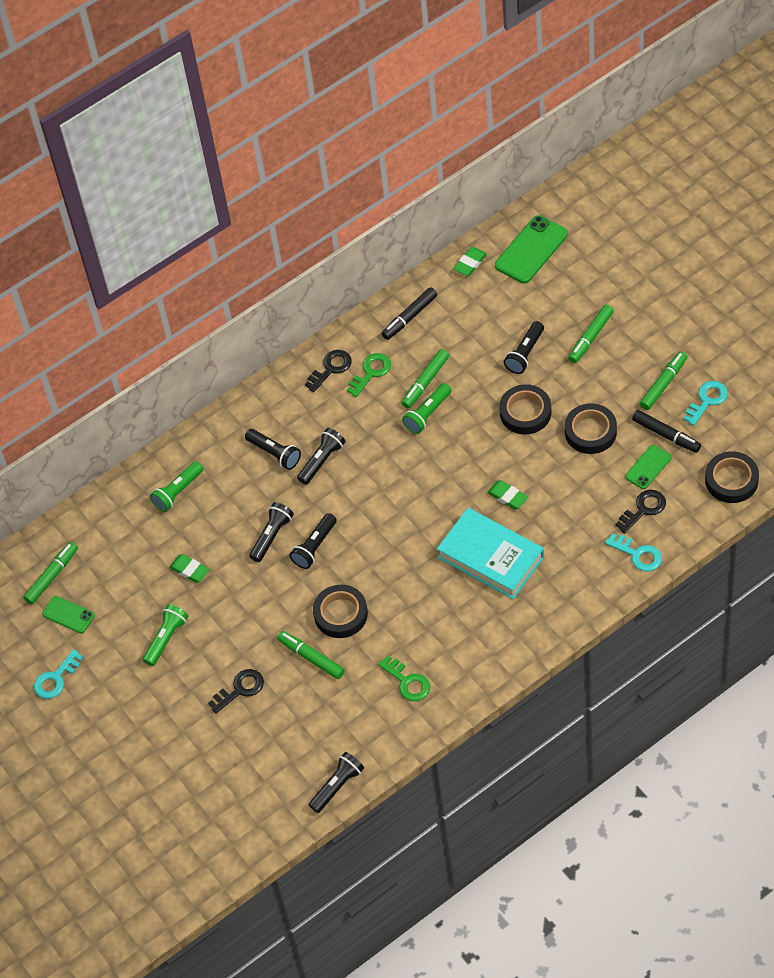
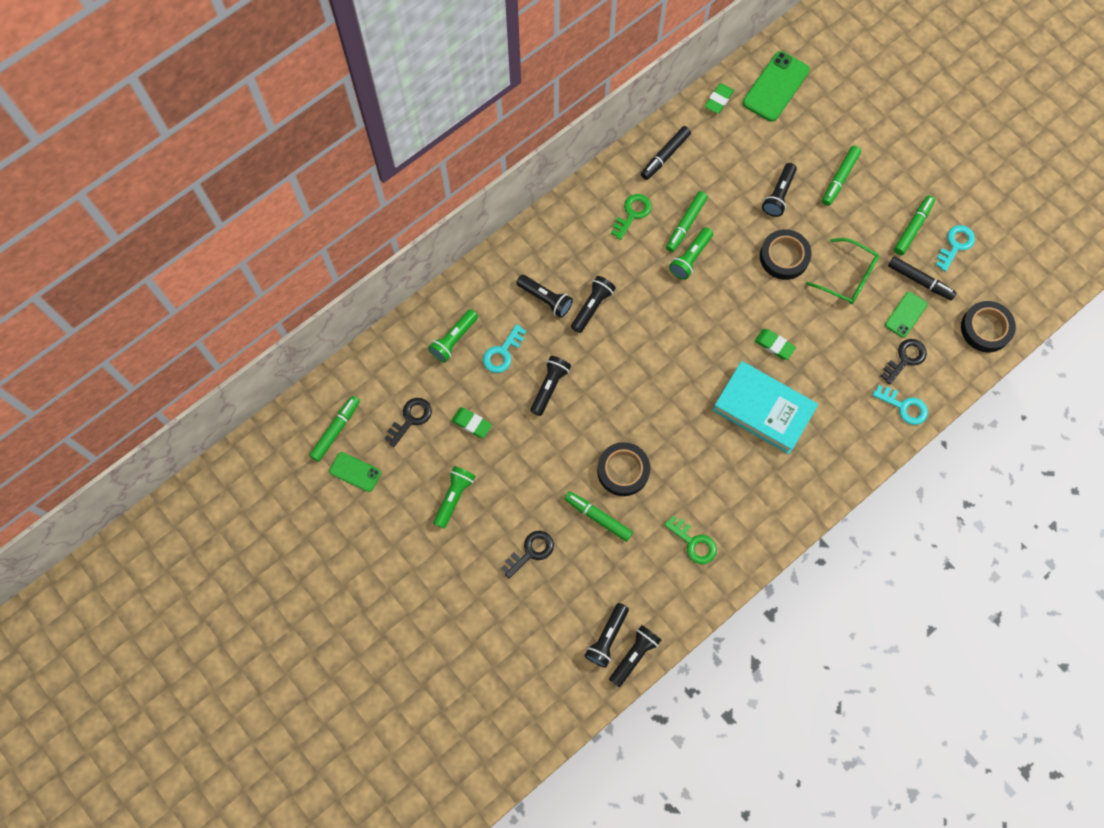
camera: 10 degrees left, 15 degrees up
turquoise key [34,649,83,699] -> turquoise key moved to [483,324,526,373]
black flashlight [290,513,337,569] -> black flashlight moved to [584,603,629,668]
black key [305,350,352,392] -> black key moved to [384,398,432,447]
black tape [565,403,617,454] -> green glasses [806,238,879,304]

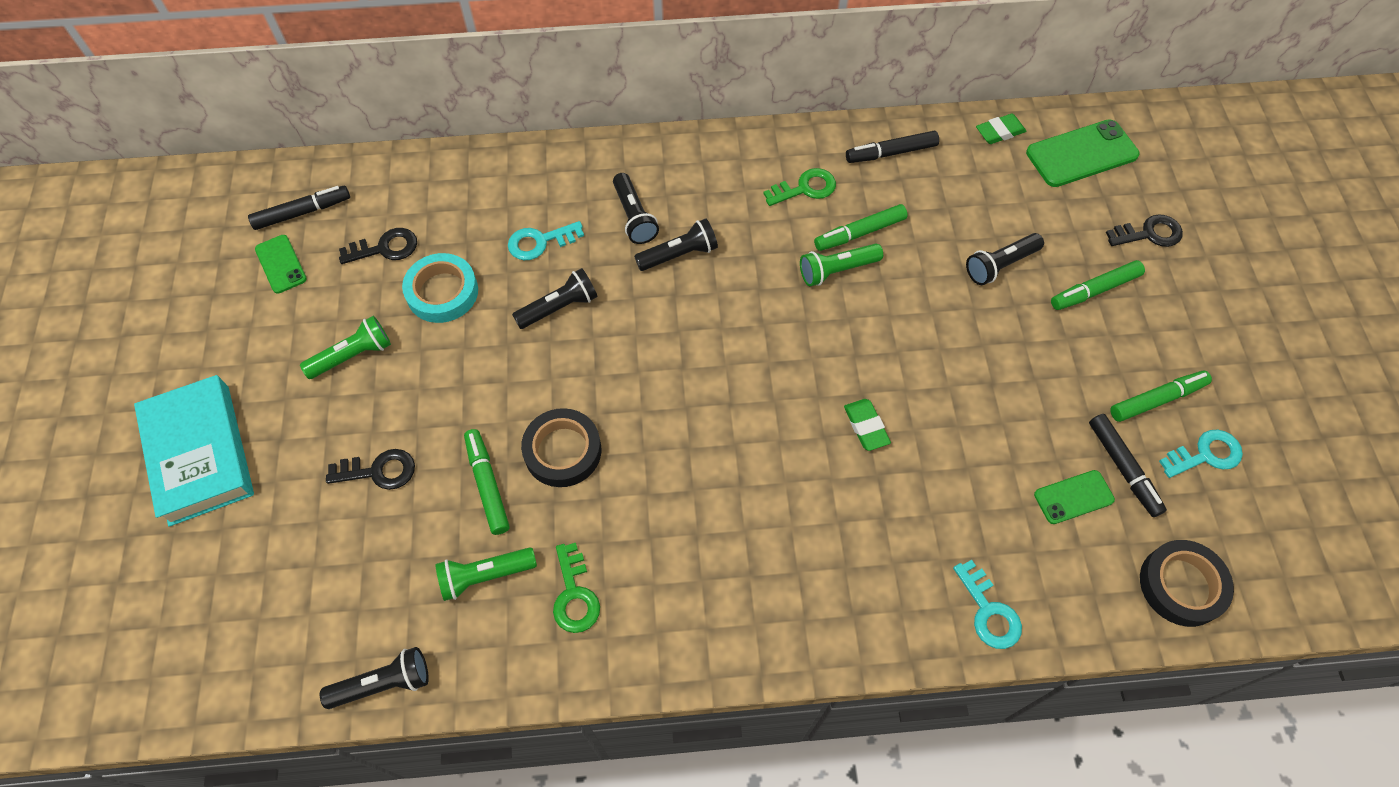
camera: 35 degrees right, 10 degrees down
green marker [309,396,360,462] -> black marker [248,186,350,230]
green flashlight [428,309,478,363] -> green flashlight moved to [435,547,537,601]
green eraser [451,407,492,438] -> turquoise tape [402,253,478,323]
black flashlight [584,603,629,668] -> none
turquoise book [713,361,818,454] -> turquoise book moved to [134,375,254,527]
black tape [760,229,812,280] -> none
green glasses [806,238,879,304] -> none
black key [881,339,927,385] -> black key moved to [1106,214,1183,247]

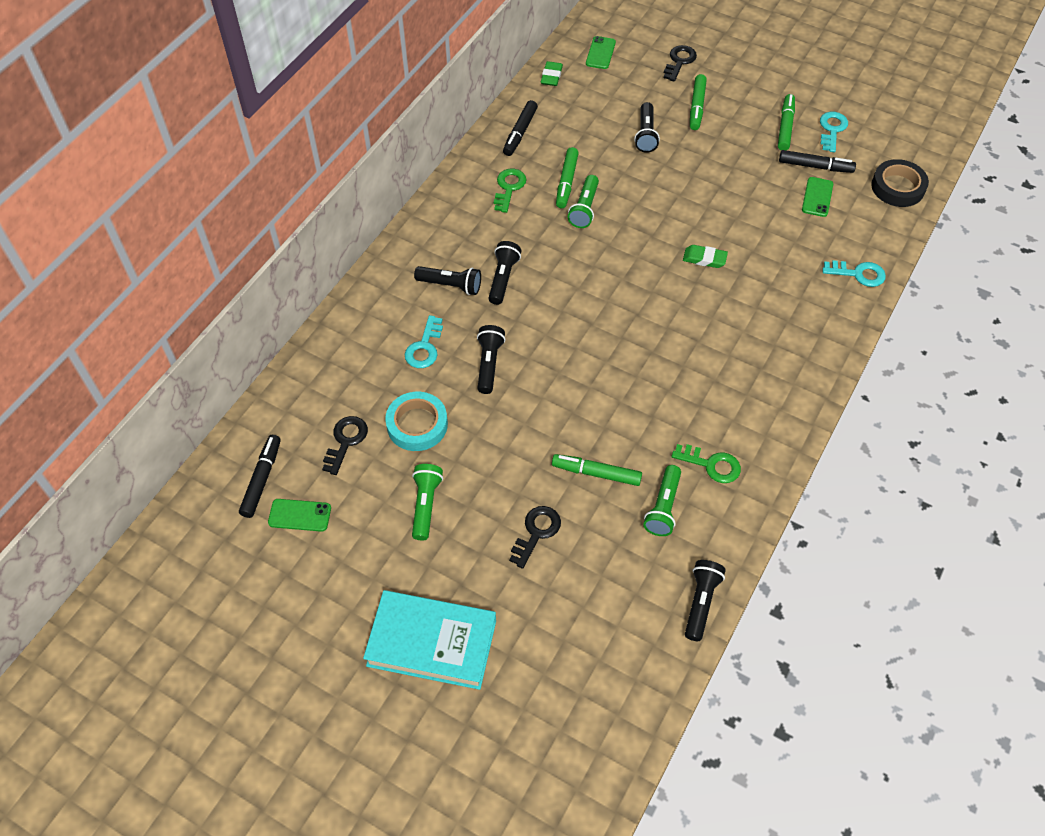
camera: 55 degrees left, 5 degrees down
black tape [521,408,601,487] -> none
green phone [1026,119,1139,187] -> green phone [586,36,616,69], size x0.59

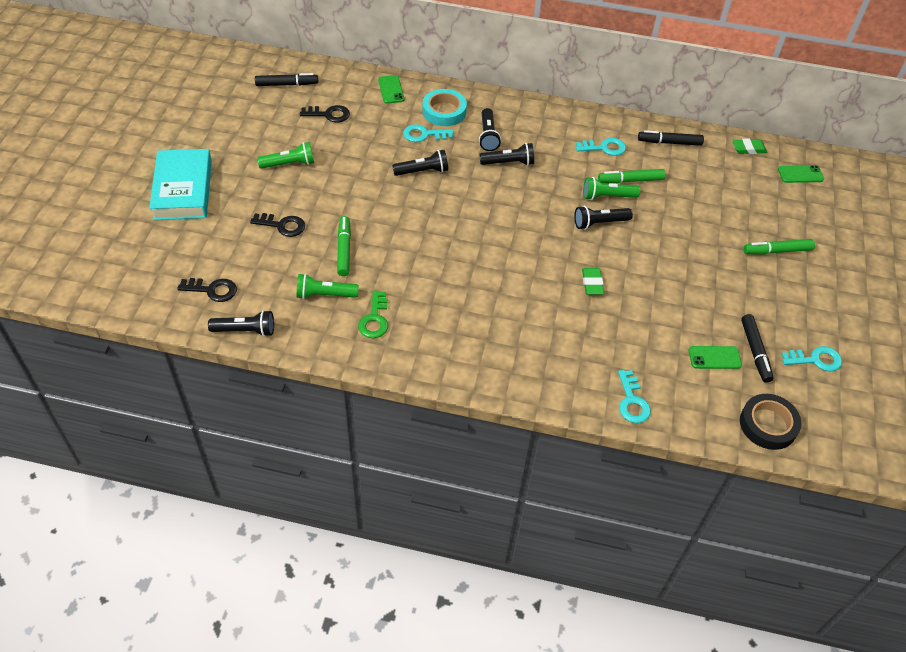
camera: 70 degrees right, 5 degrees down
green phone [268,499,331,532] -> green phone moved to [378,75,404,104]
turquoise tape [385,392,448,451] -> turquoise tape moved to [422,89,467,126]
green key [494,169,527,213] -> turquoise key [576,138,626,156]
black flashlight [634,102,660,153] -> black flashlight moved to [574,206,633,230]
black key [664,45,697,82] -> black key moved to [177,278,237,302]
green marker [778,94,795,150] -> none

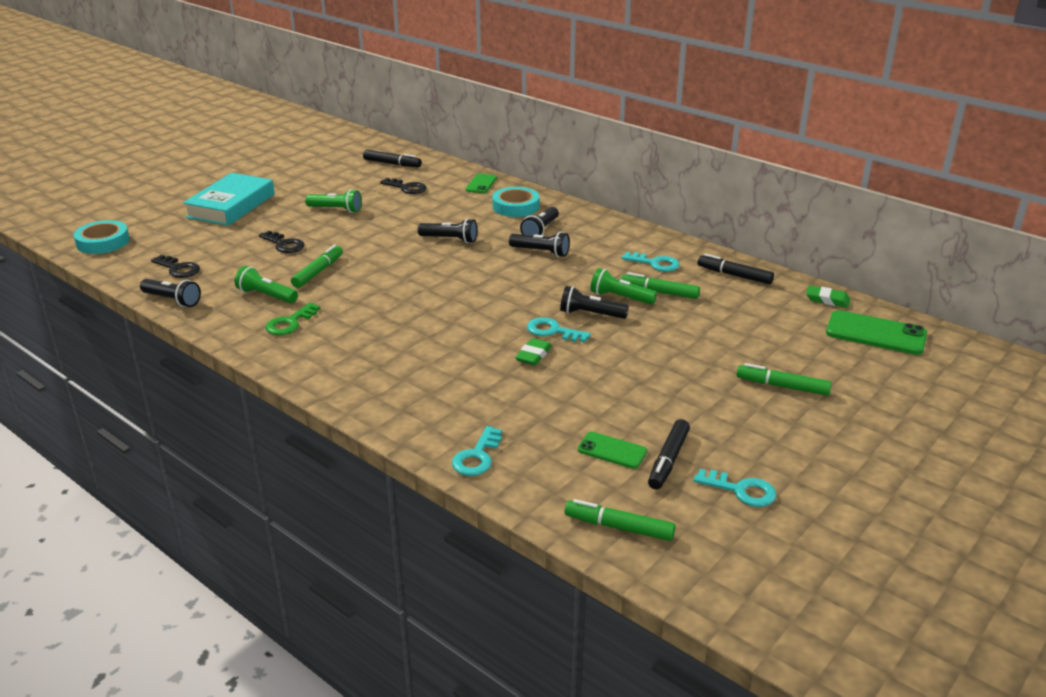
camera: 30 degrees right, 20 degrees down
turquoise key [403,124,454,142] -> turquoise key moved to [527,318,591,342]
black tape [740,394,802,450] -> green marker [565,499,675,541]
green phone [778,165,824,183] -> green phone [826,310,927,355], size x1.70
none -> turquoise tape [73,220,130,254]

